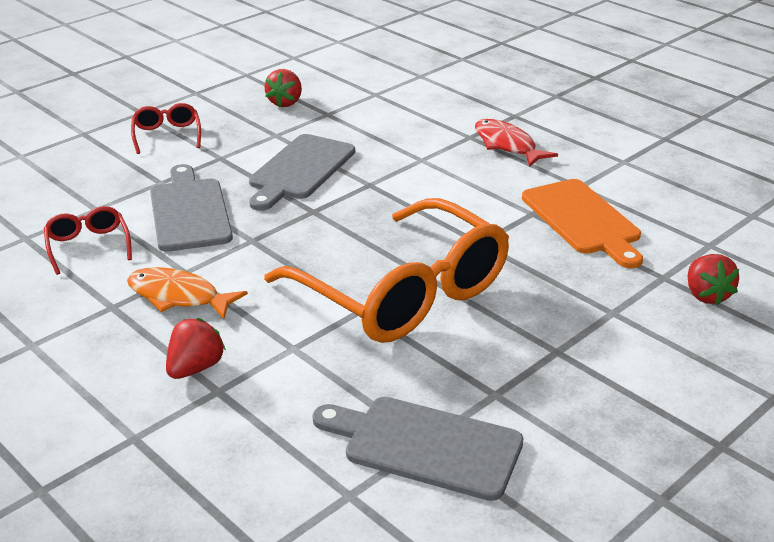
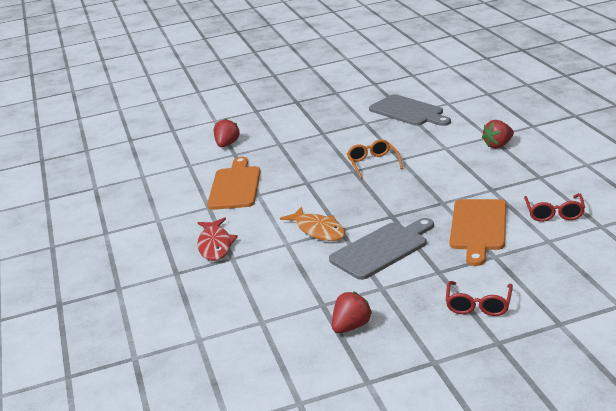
camera: 150 degrees left, 5 degrees down
orange fish [127,267,248,319] -> orange fish moved to [280,207,345,241]
grey cutting board [150,164,233,252] -> orange cutting board [450,199,506,266]
orange glasses [264,198,509,343] -> orange glasses [347,139,403,179], size x0.42

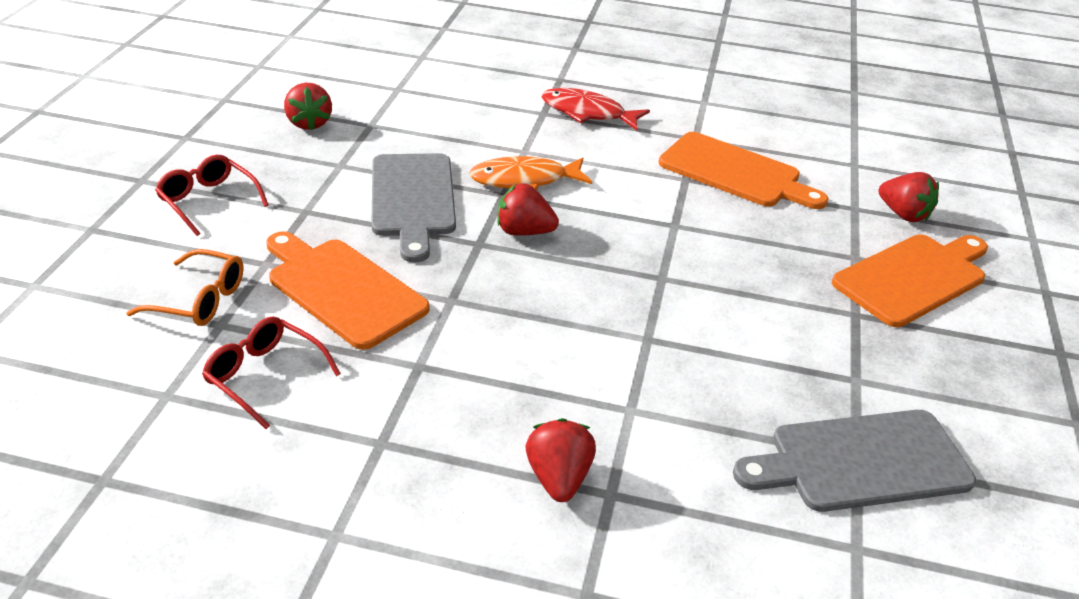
camera: 115 degrees right, 10 degrees up
orange glasses [347,139,403,179] -> orange glasses moved to [126,249,244,326]
none -> red strawberry [497,183,559,236]
none -> orange cutting board [832,234,988,327]

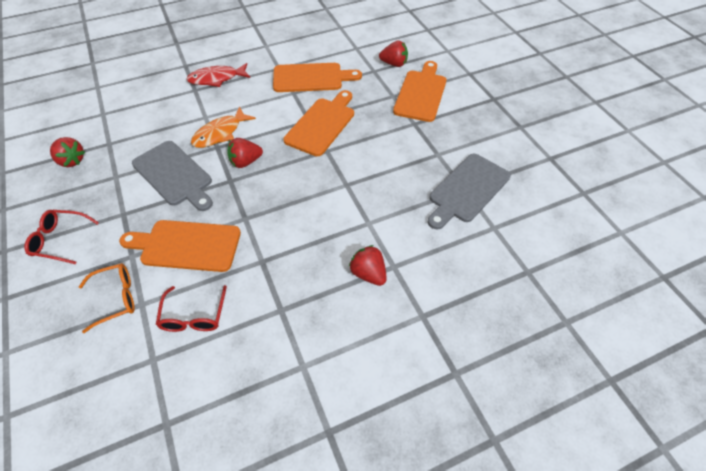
camera: 35 degrees left, 15 degrees up
red glasses [202,316,341,429] -> red glasses turned 90 degrees counterclockwise [156,285,227,332]
none -> orange cutting board [283,90,354,156]

